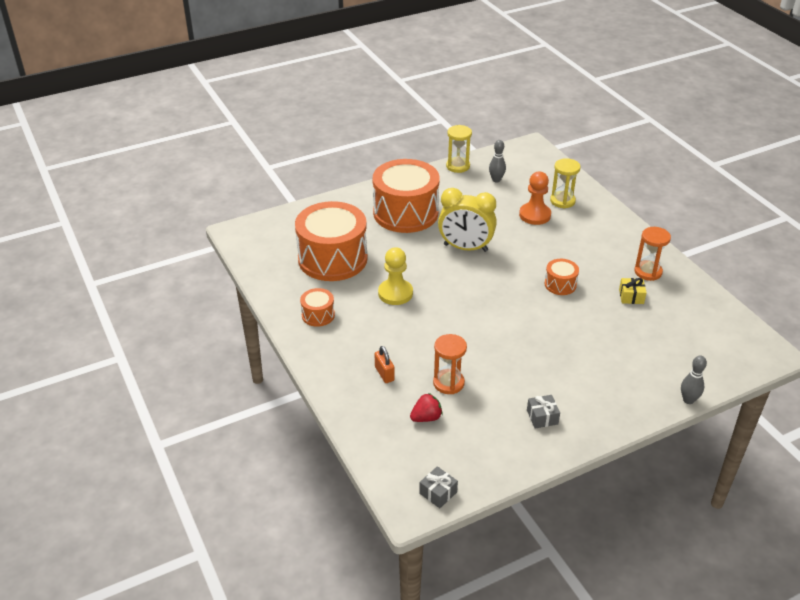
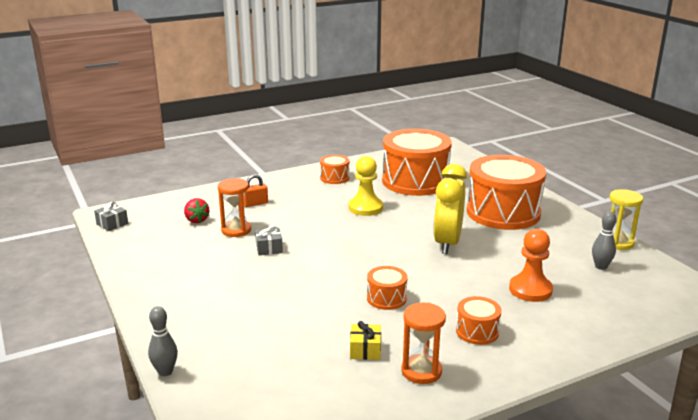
camera: 90 degrees right, 15 degrees down
grey gift [527,395,560,428] -> grey gift moved to [255,226,283,256]
yellow hourglass [550,158,581,208] -> none
none -> orange drum [456,296,502,345]

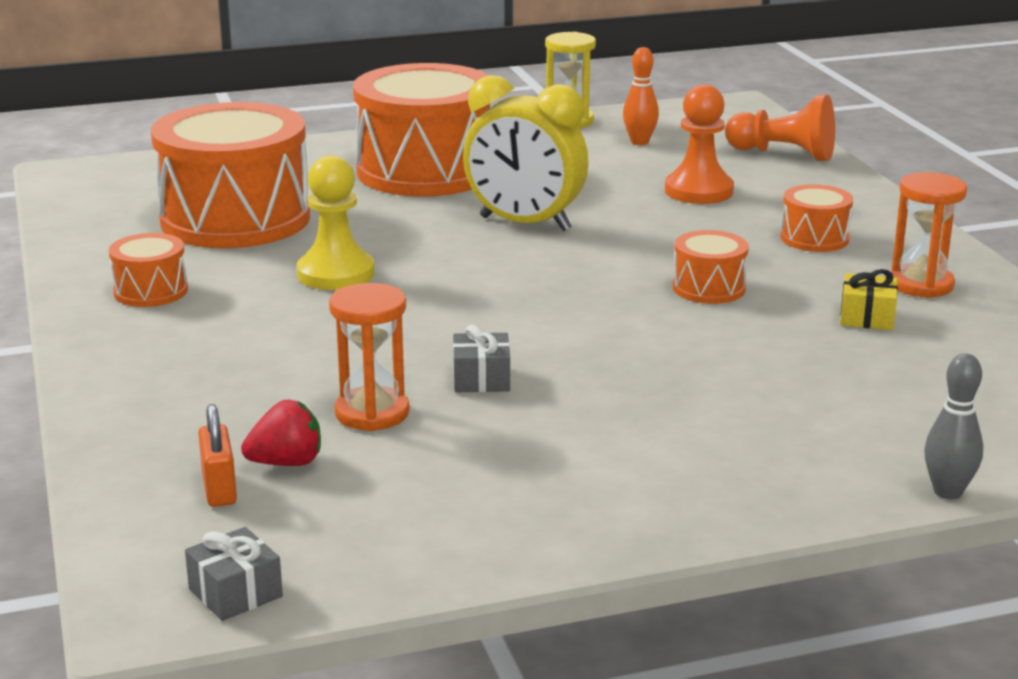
camera: 80 degrees left, 0 degrees up
orange padlock [243,174,268,207] -> orange padlock moved to [198,404,237,507]
grey bowling pin [592,211,616,270] -> orange bowling pin [623,47,659,145]
none -> orange pawn [725,94,835,161]

